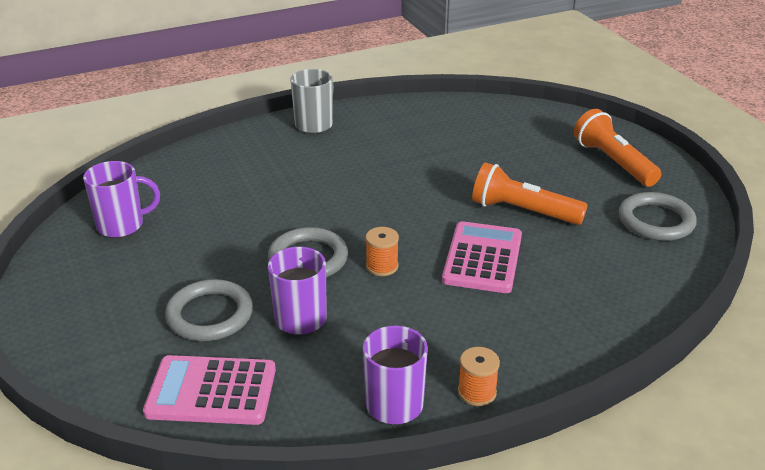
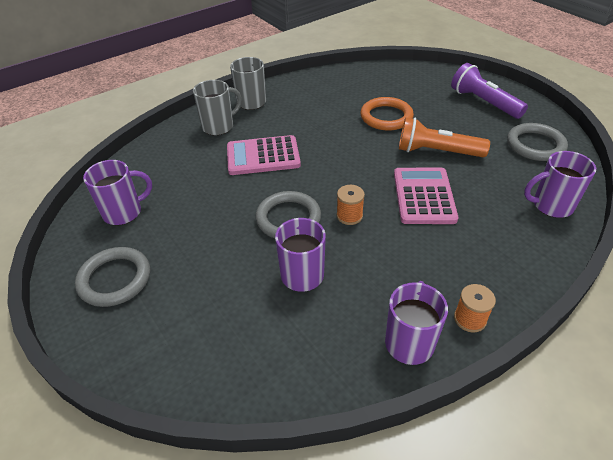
camera: 10 degrees left, 10 degrees up
pink calculator [143,355,276,425] -> pink calculator moved to [227,135,301,175]
grey ring [165,279,253,341] -> grey ring moved to [75,247,150,307]
orange flashlight [574,109,661,187] -> purple flashlight [451,63,528,119]
none -> grey mug [193,80,242,135]
none -> orange ring [360,97,414,131]
none -> purple mug [524,151,596,218]

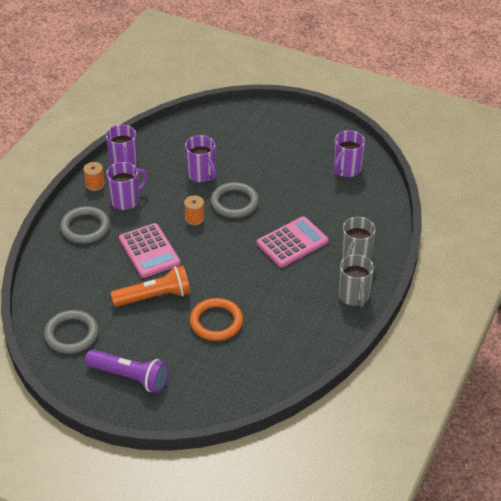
camera: 150 degrees right, 0 degrees up
grey ring [75,247,150,307] -> grey ring moved to [60,206,110,243]
purple mug [524,151,596,218] -> purple mug moved to [106,162,148,210]

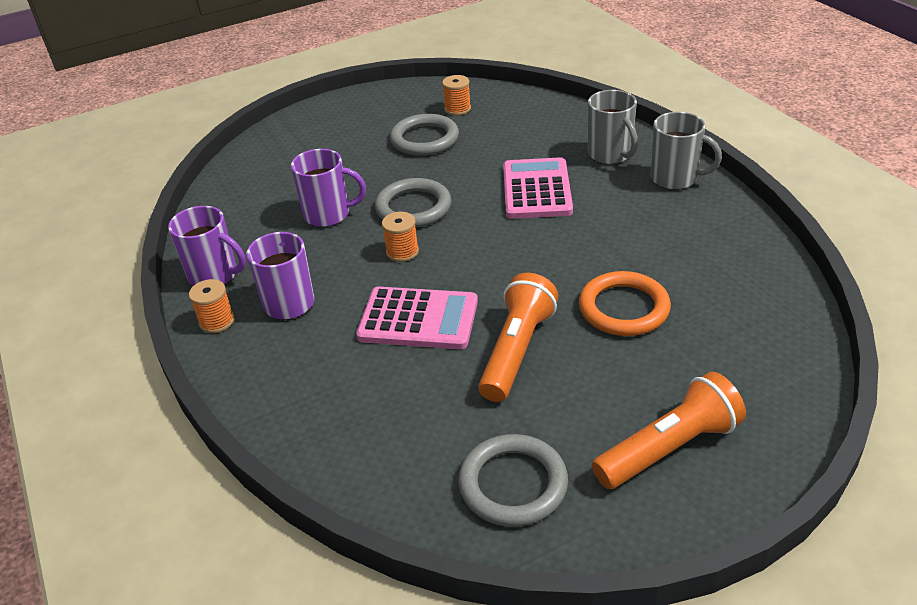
camera: 50 degrees left, 5 degrees down
grey ring [60,206,110,243] -> grey ring moved to [390,114,459,156]
purple flashlight [85,349,168,393] -> orange flashlight [592,372,746,489]
purple mug [334,130,365,177] -> orange spool [442,75,471,116]

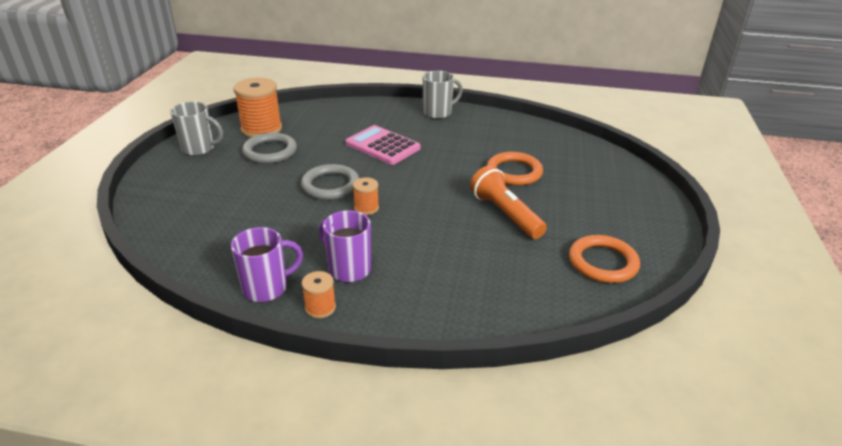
camera: 55 degrees left, 5 degrees down
purple mug [291,149,366,227] -> none
pink calculator [356,287,478,349] -> none
orange spool [442,75,471,116] -> orange spool [234,78,282,138], size x1.98
grey ring [458,434,568,527] -> orange ring [569,235,640,283]
grey mug [588,90,638,164] -> grey mug moved to [170,102,223,156]
orange flashlight [592,372,746,489] -> none

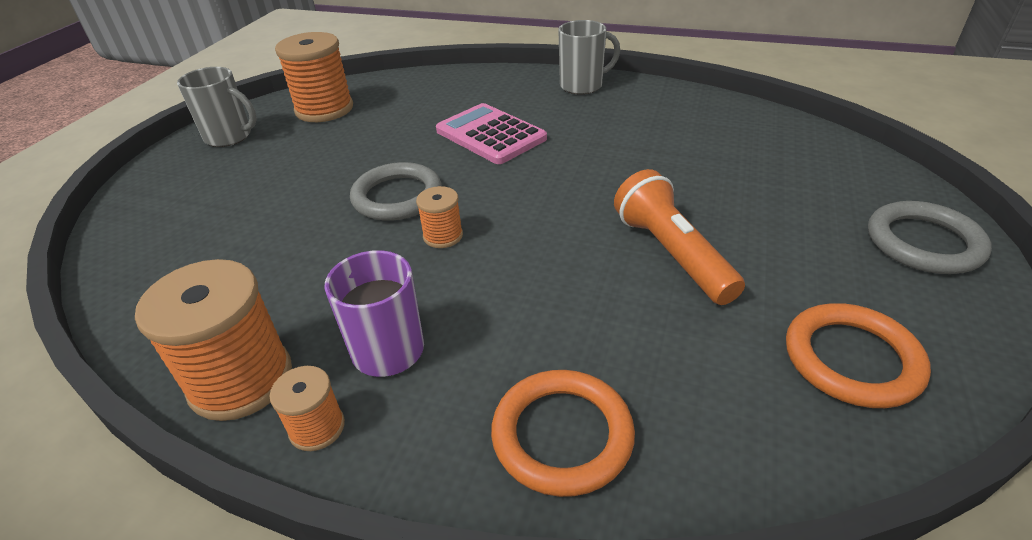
camera: 10 degrees right, 5 degrees up
purple mug [231,227,303,302] -> orange spool [135,259,292,421]
grey ring [242,133,297,164] -> grey ring moved to [868,201,992,274]
orange ring [487,152,543,185] -> orange ring moved to [491,370,635,497]

